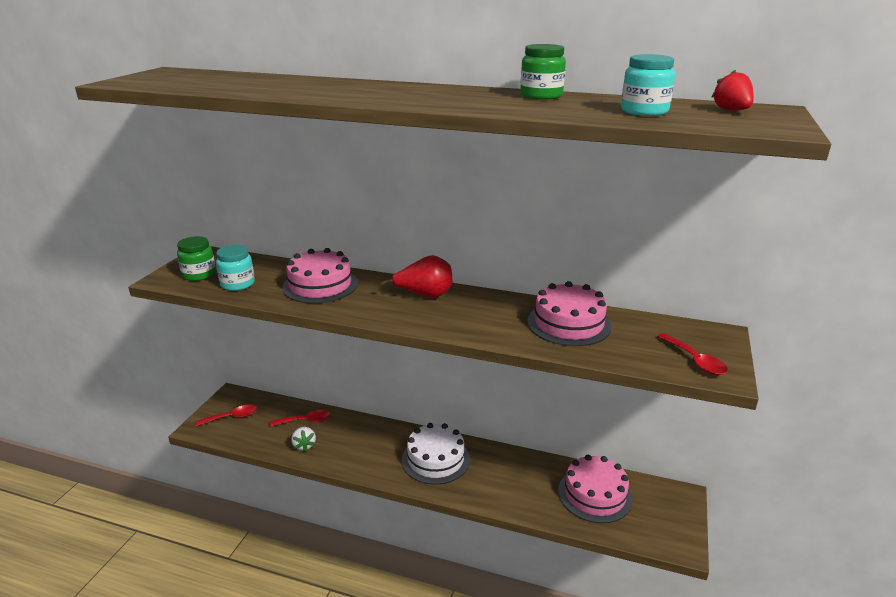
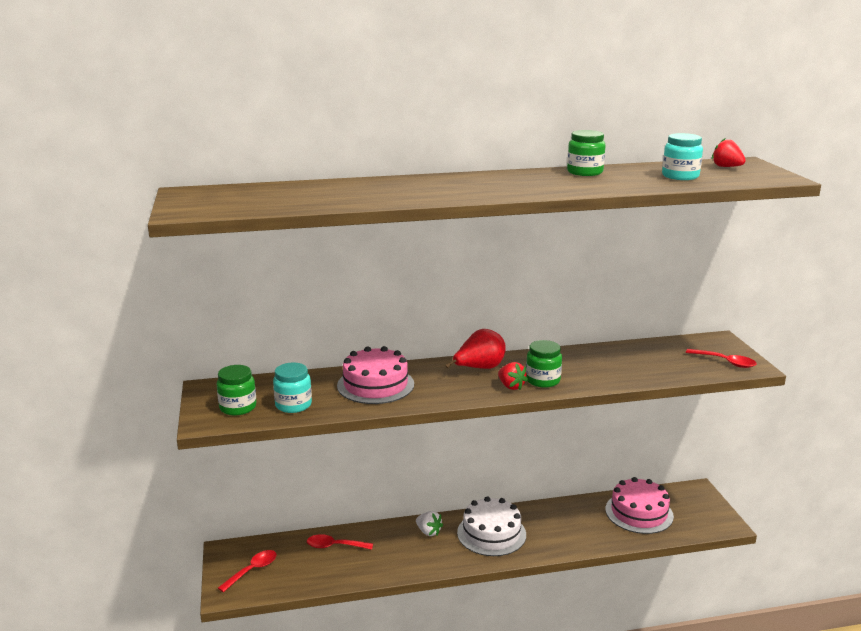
camera: 30 degrees left, 5 degrees down
red spoon [270,410,331,427] -> red spoon turned 135 degrees counterclockwise [307,534,373,550]
white strawberry [291,427,316,452] -> white strawberry moved to [416,511,443,536]
pink cake [527,281,611,346] -> none
none -> red strawberry [498,362,528,390]
none -> green jar [526,340,562,388]

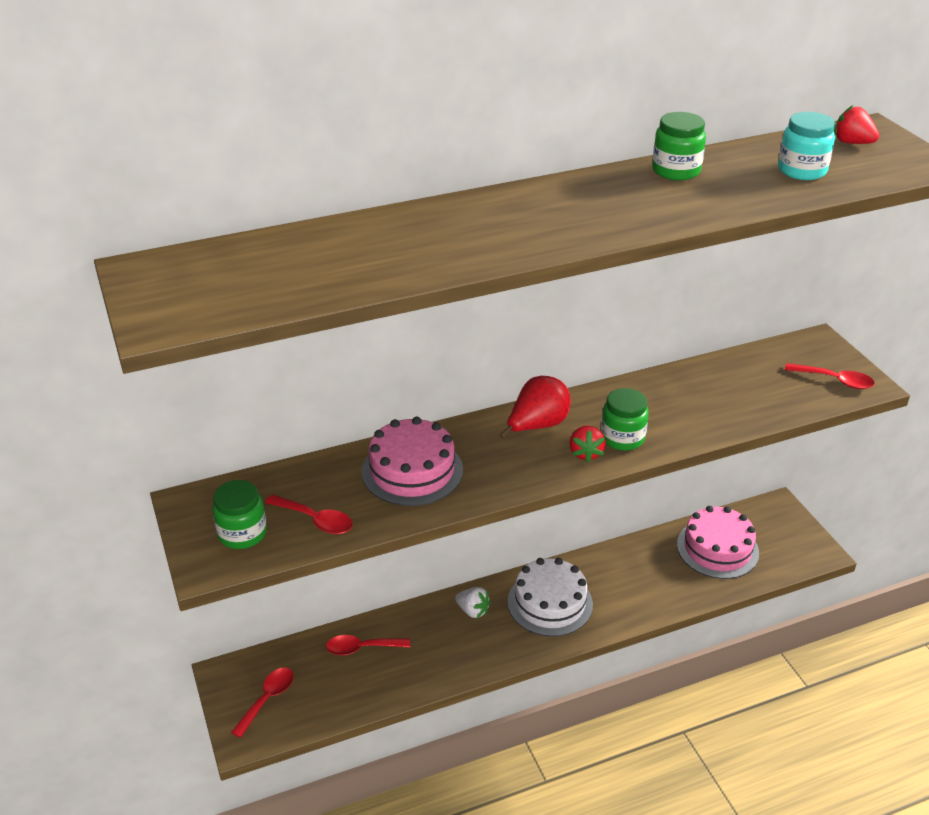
camera: 10 degrees left, 15 degrees up
turquoise jar [273,362,312,413] -> red spoon [265,495,353,534]
red strawberry [498,362,528,390] -> red strawberry turned 45 degrees clockwise [570,425,606,463]

